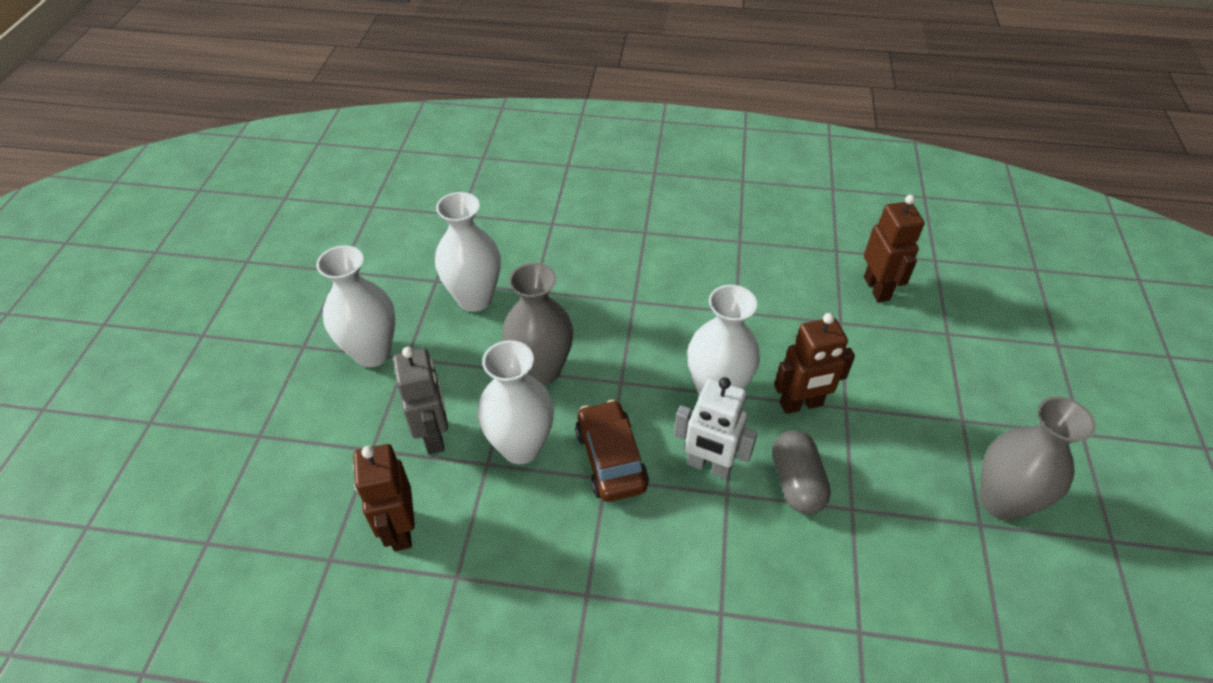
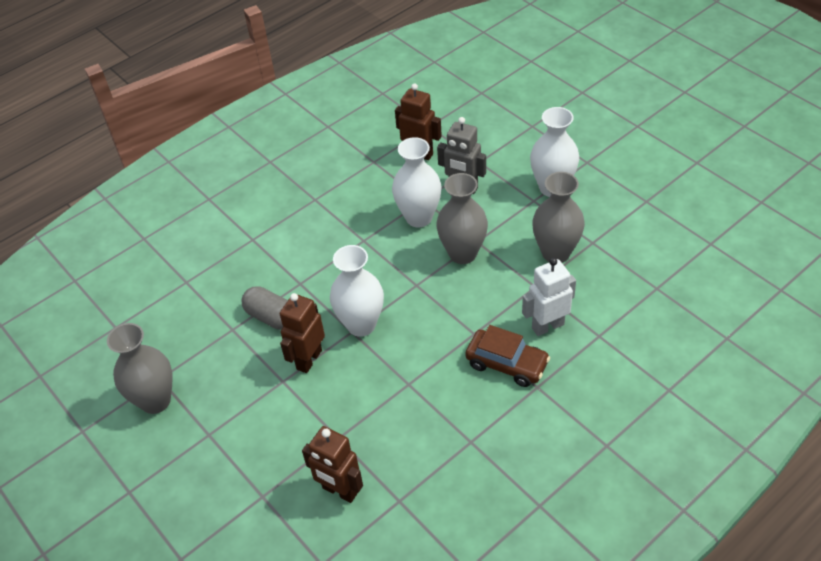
camera: 135 degrees right, 0 degrees up
white vase [435,192,501,312] -> grey vase [532,172,585,263]
brown car [575,400,649,502] -> brown car moved to [465,325,550,387]
white robot [674,377,757,479] -> white robot moved to [522,258,576,336]

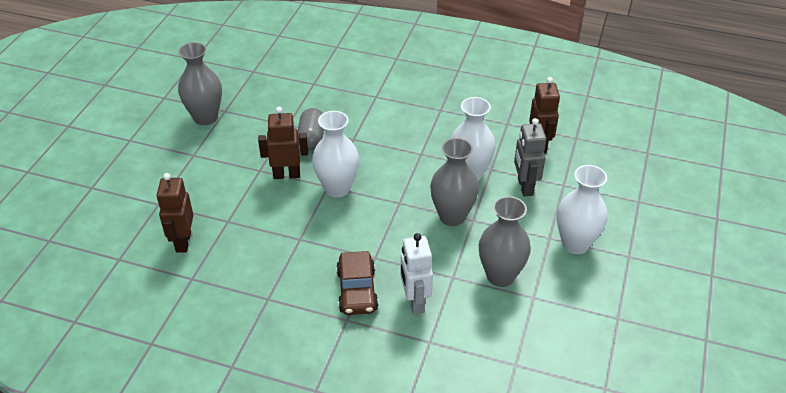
camera: 55 degrees right, 5 degrees down
white robot [522,258,576,336] -> white robot turned 135 degrees counterclockwise [401,233,433,314]

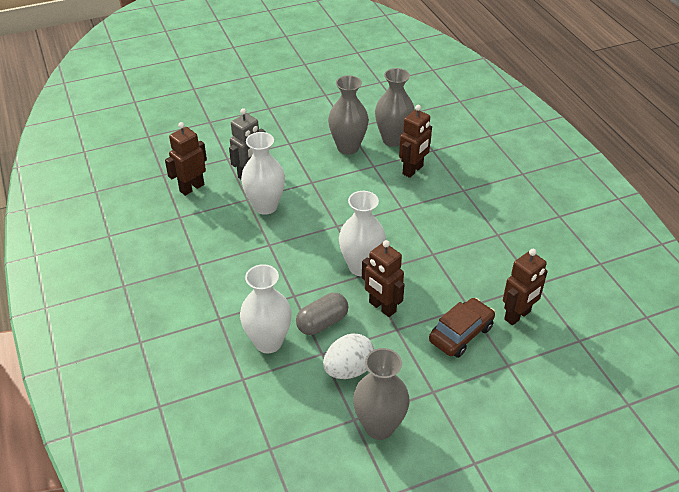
camera: 130 degrees left, 0 degrees up
brown car [336,251,378,315] -> brown car moved to [429,298,495,358]
white robot [401,233,433,314] -> brown robot [399,105,432,178]
grey vase [430,138,479,226] -> grey vase moved to [375,68,414,147]
white vase [557,165,608,254] -> white vase moved to [240,264,292,353]
none -> white egg [323,334,375,379]

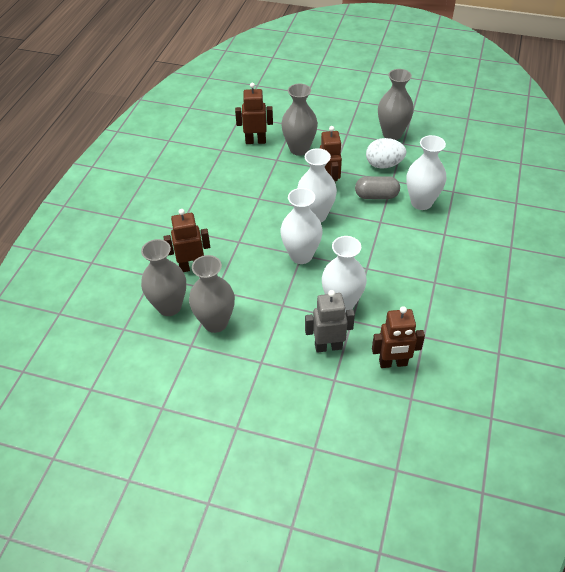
camera: 140 degrees left, 5 degrees up
brown car [429,298,495,358] -> grey vase [281,84,318,156]
none -> white vase [280,188,323,264]

